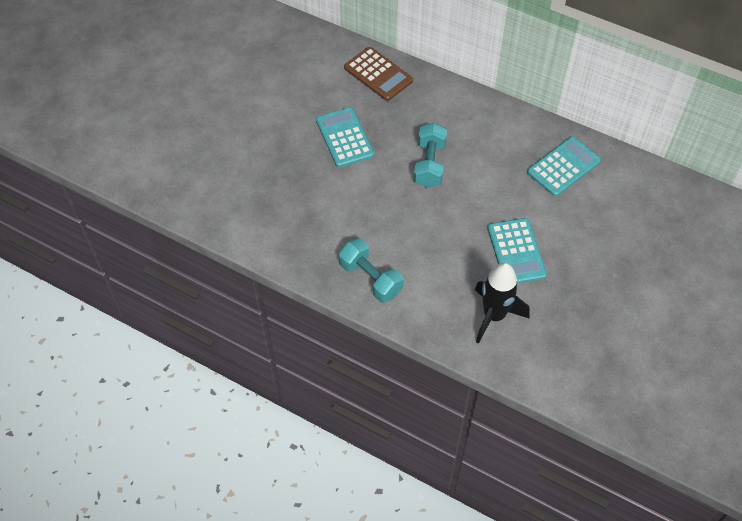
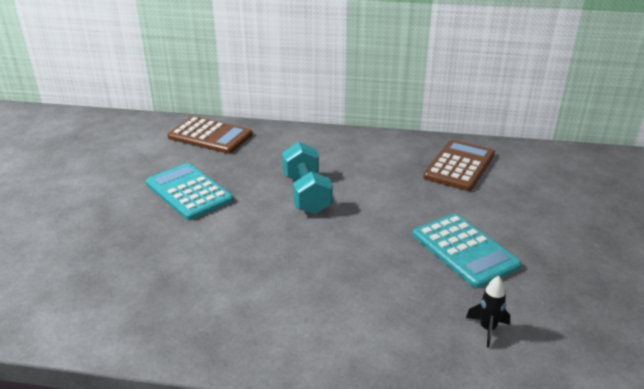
camera: 20 degrees left, 25 degrees down
turquoise dumbbell [339,239,404,303] -> none
black rocket [475,263,530,343] -> black rocket [466,276,510,348], size x0.45
turquoise calculator [527,137,601,197] -> brown calculator [423,140,495,191]

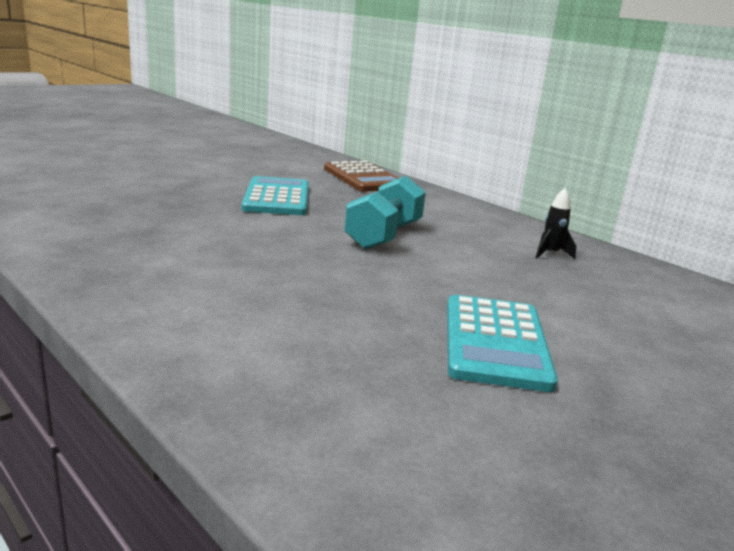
camera: 35 degrees right, 10 degrees down
brown calculator [423,140,495,191] -> none
black rocket [466,276,510,348] -> black rocket moved to [535,188,576,259]

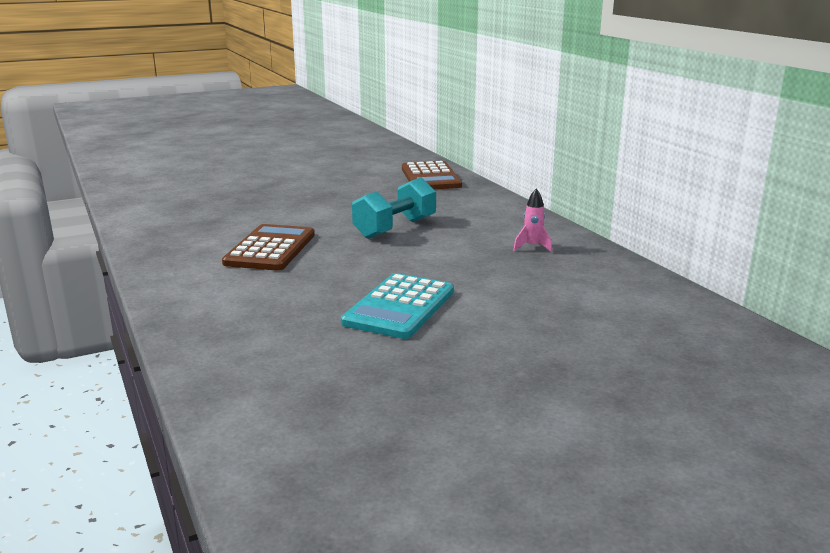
camera: 20 degrees right, 0 degrees up
turquoise calculator [242,176,309,215] -> none
black rocket [535,188,576,259] -> pink rocket [513,188,552,252]
none -> brown calculator [222,224,315,271]

